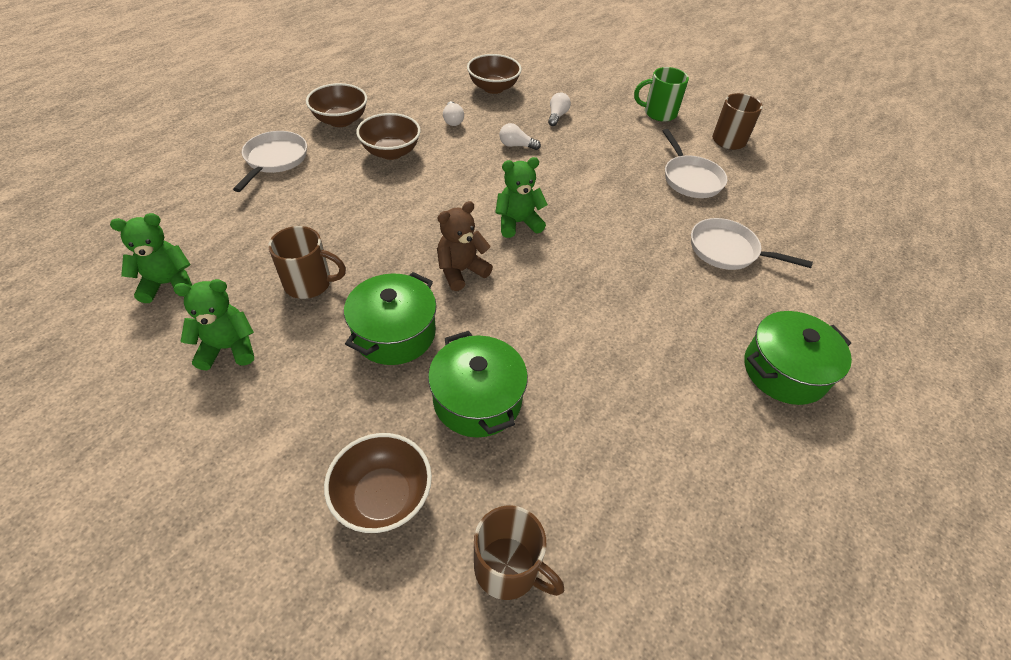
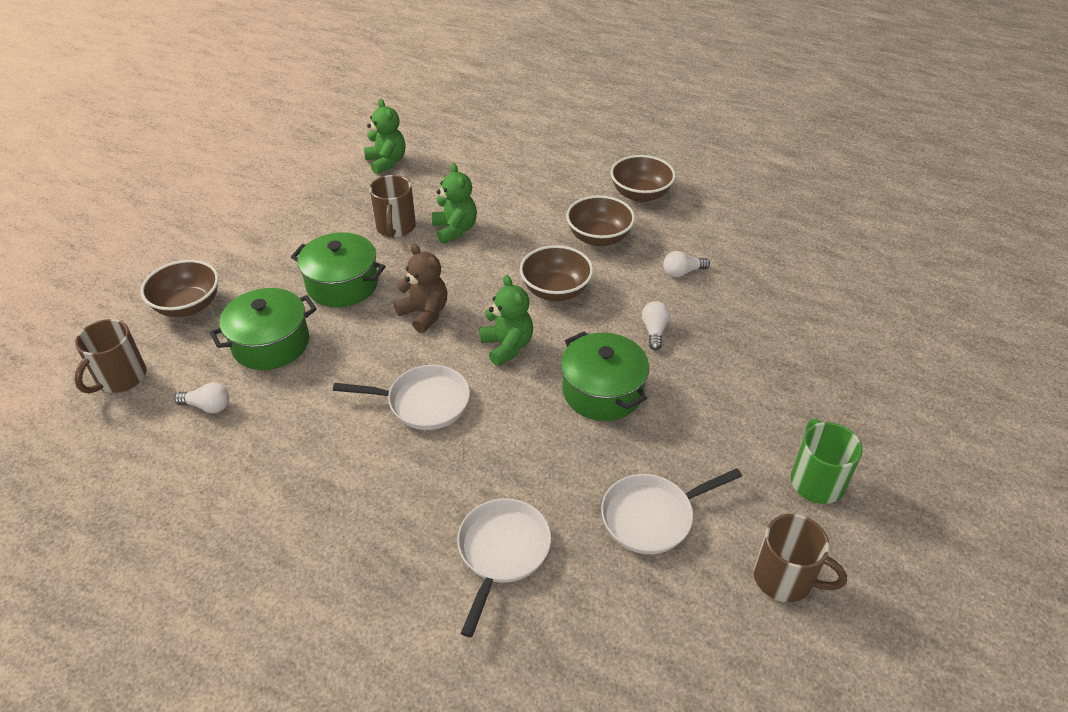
camera: 85 degrees right, 5 degrees down
green teddy bear [174,279,254,370] -> green teddy bear moved to [432,163,477,244]
white pan [233,131,307,192] -> white pan moved to [333,365,470,430]
brown bowl [467,54,522,94] -> brown bowl moved to [520,245,593,301]
white light bulb [548,93,571,126] -> white light bulb moved to [174,383,229,413]
green pot [744,311,852,405] -> green pot moved to [561,331,649,421]

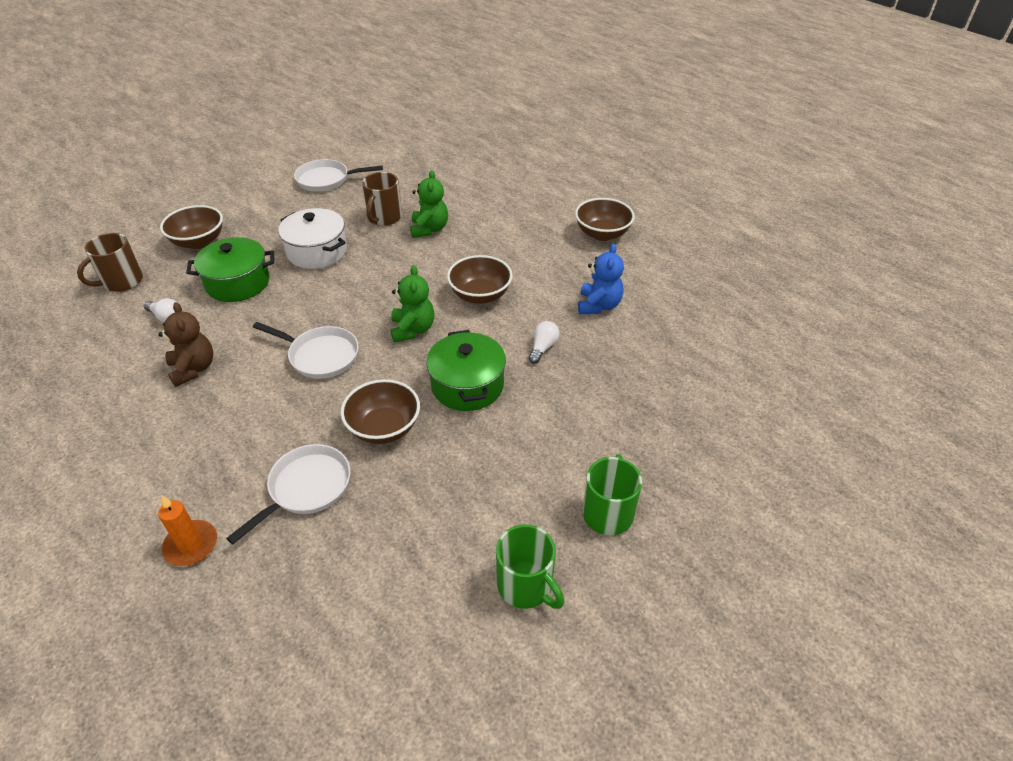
camera: 20 degrees right, 0 degrees up
green pot [291,232,386,307] -> white pot [278,208,347,269]
green teddy bear [364,99,405,174] -> none
brown teddy bear [394,244,447,333] -> brown teddy bear moved to [158,302,213,387]
brown bowl [566,195,635,246] -> brown bowl moved to [341,379,420,444]
white pan [601,468,742,554] -> white pan moved to [294,159,383,192]
white light bulb [663,251,710,277] -> blue teddy bear [578,244,624,314]
brown mug [753,514,847,602] -> green mug [496,525,564,609]
none -> orange candle [158,496,217,566]

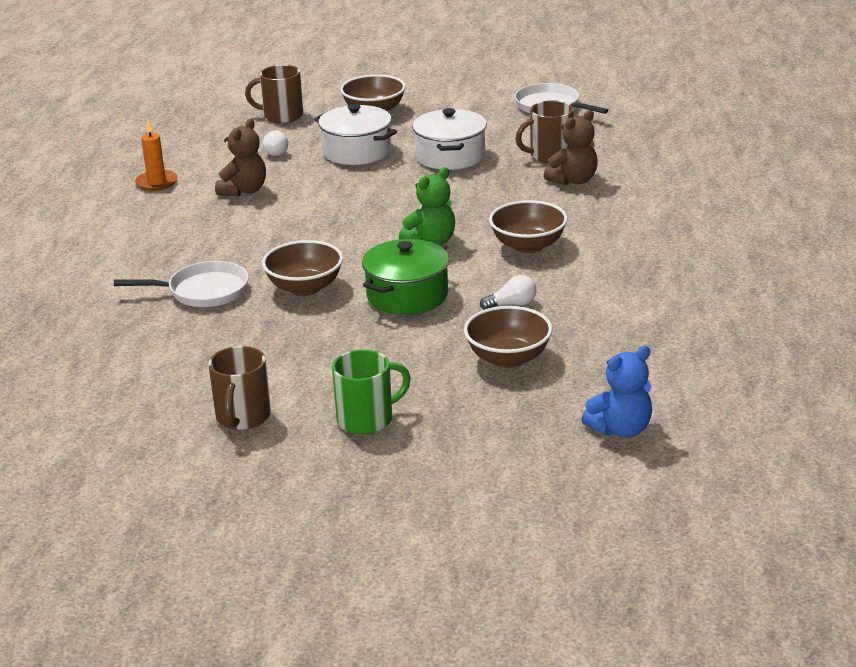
camera: 50 degrees right, 15 degrees down
orange candle [158,496,217,566] -> orange candle moved to [135,120,178,191]
green pot [186,237,274,302] -> white pot [314,104,397,165]
white pan [253,322,359,379] -> none
green teddy bear [410,170,448,238] -> brown teddy bear [544,110,598,185]
green mug [496,525,564,609] -> brown mug [208,346,271,430]
brown bowl [575,198,635,241] -> brown bowl moved to [464,306,552,368]
blue teddy bear [578,244,624,314] -> blue teddy bear moved to [581,346,652,438]

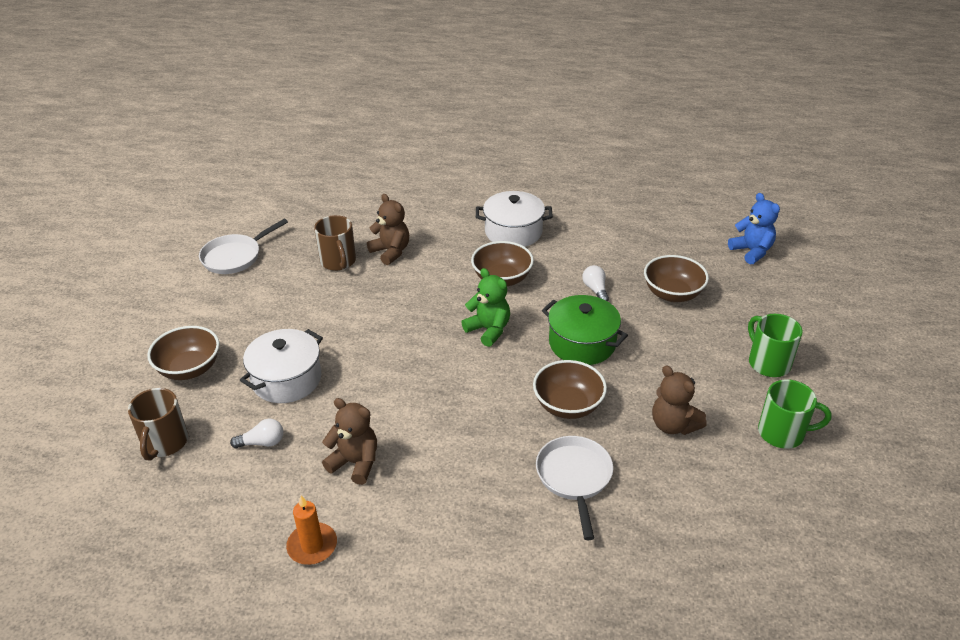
camera: 90 degrees left, 10 degrees up
brown mug [208,346,271,430] -> green mug [758,379,832,449]
white pot [412,108,487,170] -> white pot moved to [476,191,553,247]
none -> brown teddy bear [652,365,707,435]

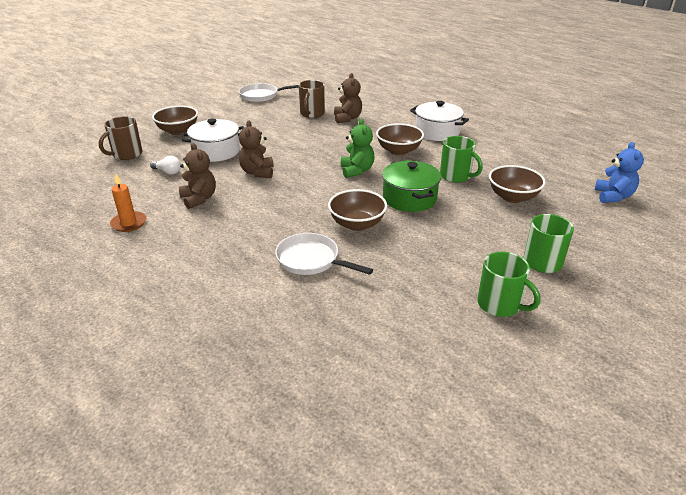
camera: 35 degrees right, 5 degrees down
white pan [536,436,613,540] -> white pan turned 90 degrees counterclockwise [275,233,373,275]
white light bulb [582,265,609,302] -> green mug [440,136,483,183]
brown teddy bear [652,365,707,435] -> brown teddy bear moved to [239,120,274,178]

